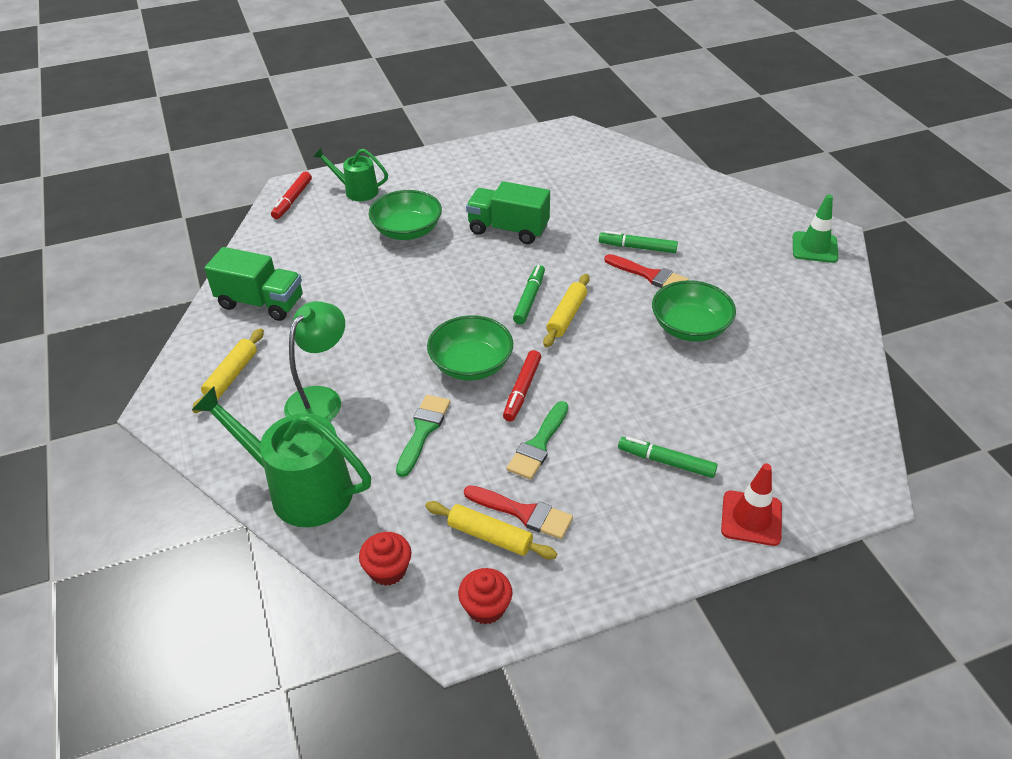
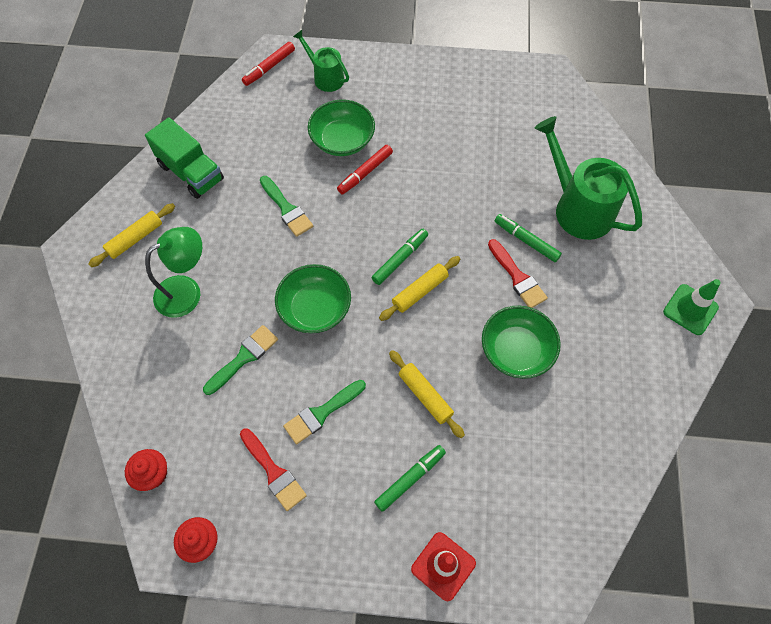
camera: 25 degrees right, 20 degrees up
green watering can [192,386,371,527] -> green watering can moved to [535,116,642,240]
yellow rolling pin [425,501,557,559] -> yellow rolling pin moved to [389,350,465,438]
green truck [466,181,550,244] -> none
red marker [503,350,541,421] -> red marker moved to [337,145,393,195]
green marker [618,437,718,478] -> green marker turned 90 degrees clockwise [374,445,446,512]
none -> green brush [260,176,313,237]

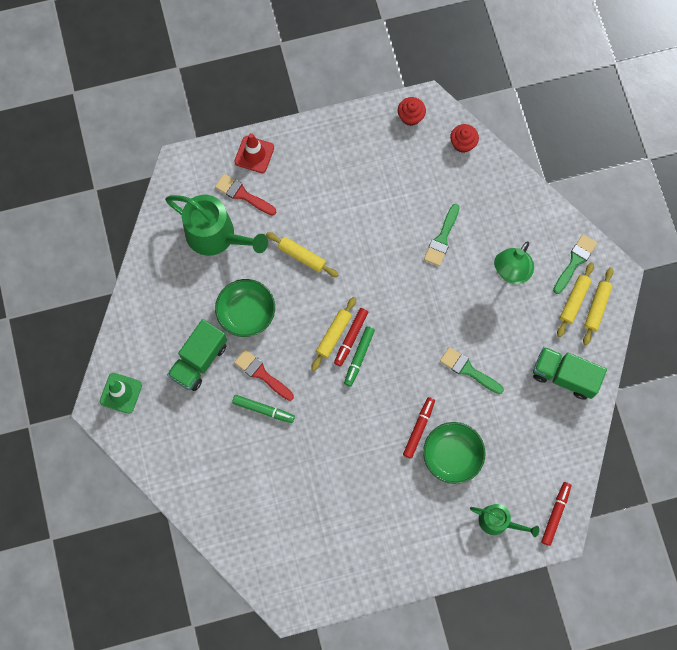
camera: 160 degrees right, 10 degrees up
red brush [240,428,307,511] -> red brush moved to [215,174,276,216]
green bowl [275,264,351,333] -> none
green brush [283,380,366,444] -> green brush moved to [553,234,597,294]
green marker [374,445,446,512] -> none
green watering can [535,116,642,240] -> green watering can moved to [165,195,268,256]
none -> green truck [167,319,227,391]
none -> red marker [334,308,368,366]
none -> yellow rolling pin [583,268,614,346]

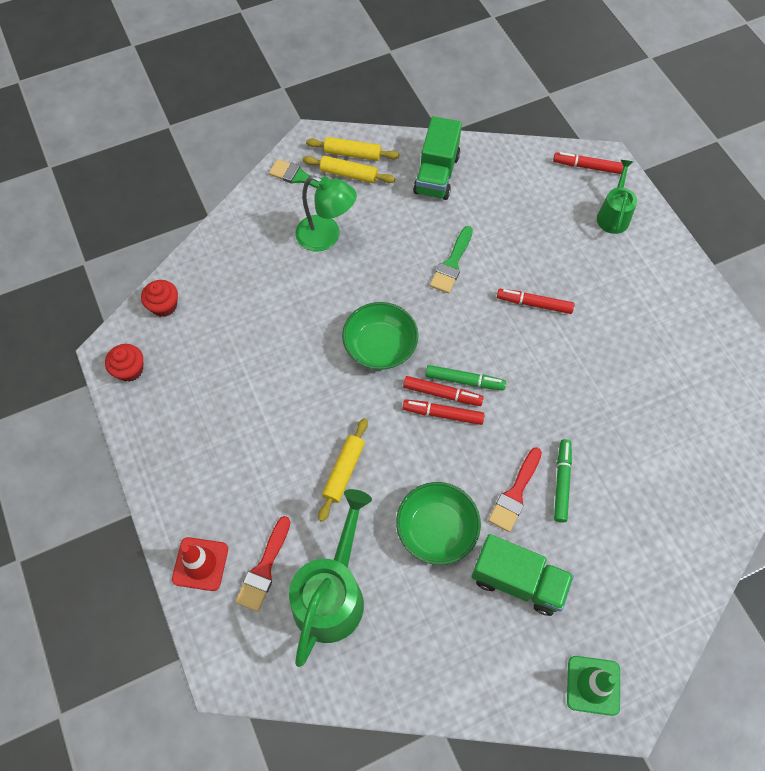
camera: 100 degrees left, 10 degrees down
yellow rolling pin [311,297,356,371] -> red marker [403,399,485,425]
green bowl [423,422,486,484] -> green bowl moved to [342,302,418,370]
green brush [424,204,459,266] -> none

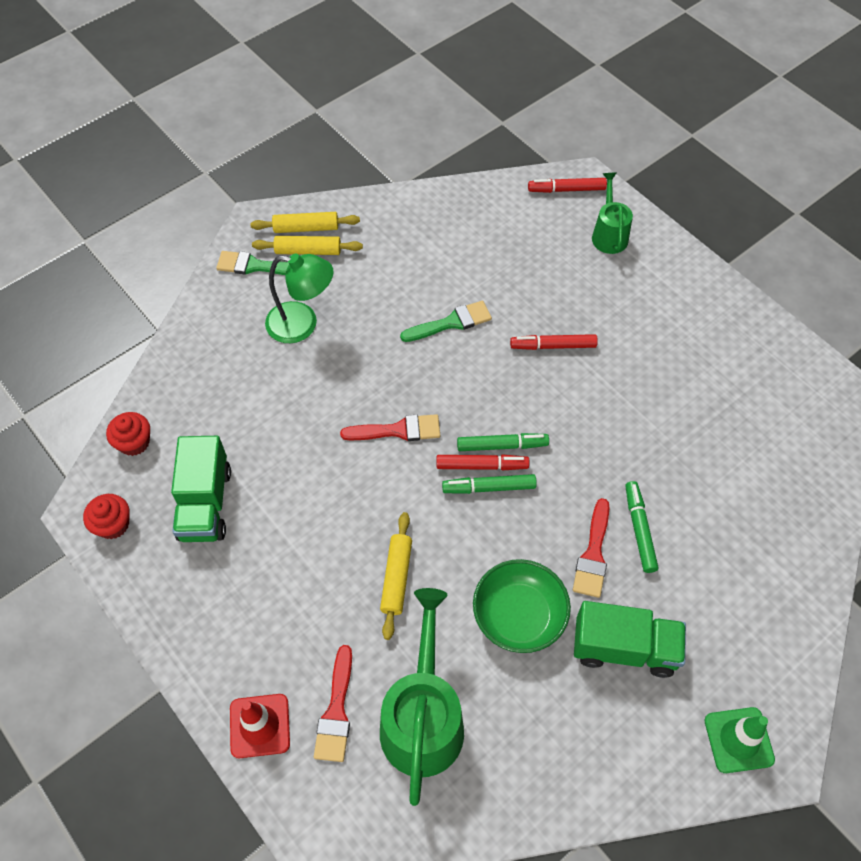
camera: 15 degrees left, 5 degrees down
green bowl [342,302,418,370] -> red brush [340,414,440,441]
red marker [403,399,485,425] -> green marker [442,474,537,494]
green truck [413,116,462,200] -> green truck moved to [171,436,231,542]
green brush [430,226,473,293] -> green brush turned 120 degrees counterclockwise [400,301,492,342]

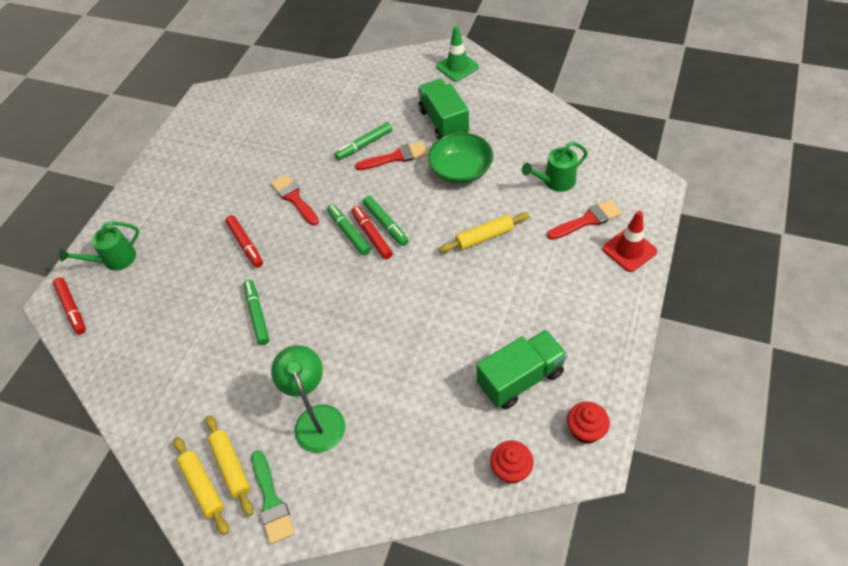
camera: 115 degrees left, 5 degrees down
red brush [340,414,440,441] -> red brush moved to [271,174,319,226]
green watering can [380,588,464,806] -> green watering can [522,142,588,192], size x0.57
green brush [400,301,492,342] -> green marker [244,280,269,345]

